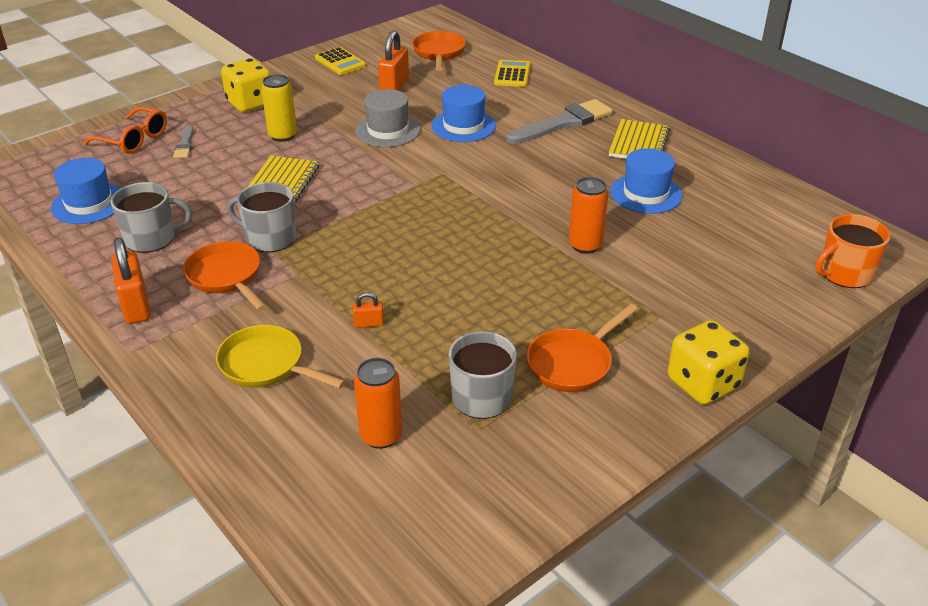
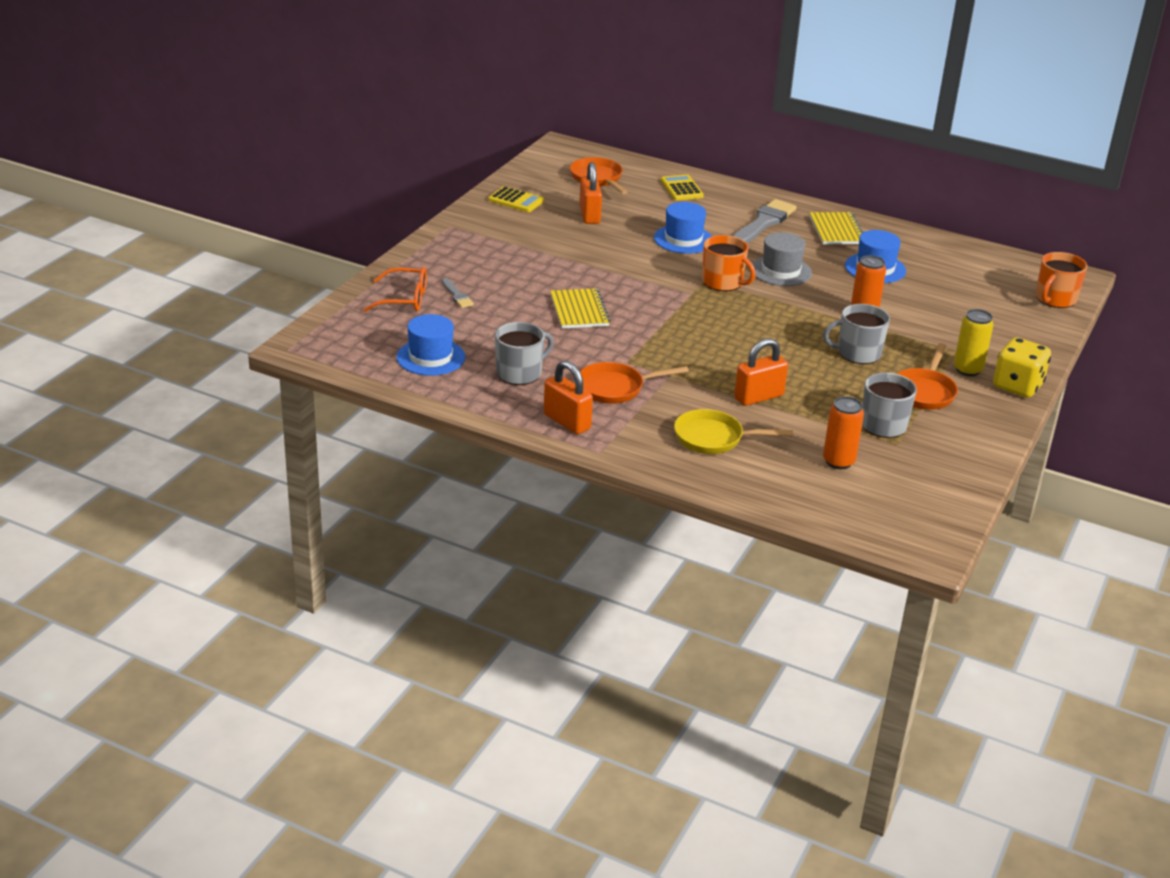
camera: 25 degrees left, 5 degrees down
orange pan [183,241,267,311] -> orange pan turned 45 degrees counterclockwise [580,362,689,404]
yellow dice [221,58,271,112] -> none
grey mug [227,182,296,252] -> grey mug moved to [823,304,890,364]
yellow can [261,74,297,142] -> yellow can moved to [954,309,994,376]
orange padlock [352,292,384,328] -> orange padlock [734,338,788,406], size x2.05
grey hat [355,89,420,147] -> grey hat moved to [752,232,812,286]
none -> orange mug [702,235,756,291]

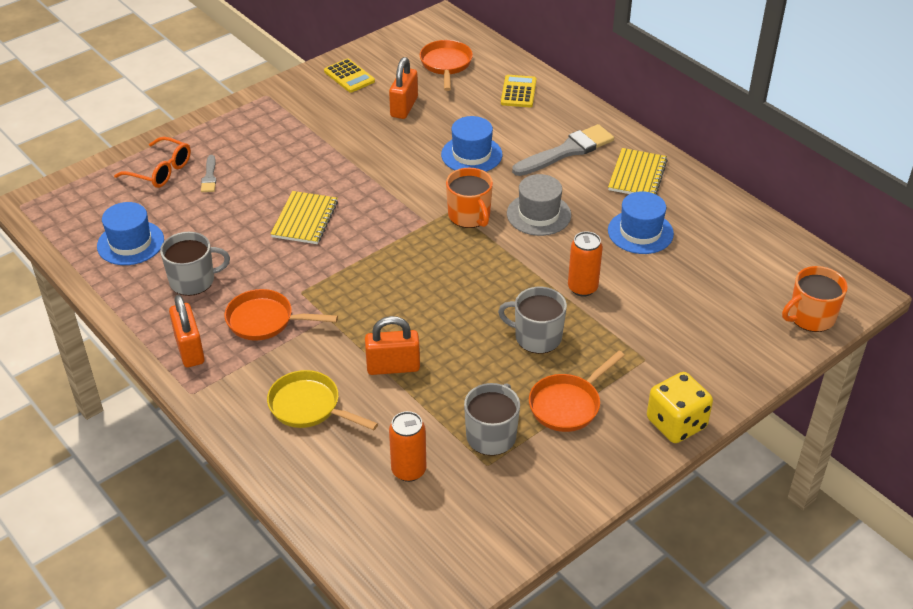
camera: 25 degrees right, 10 degrees up
yellow can [954,309,994,376] -> none

